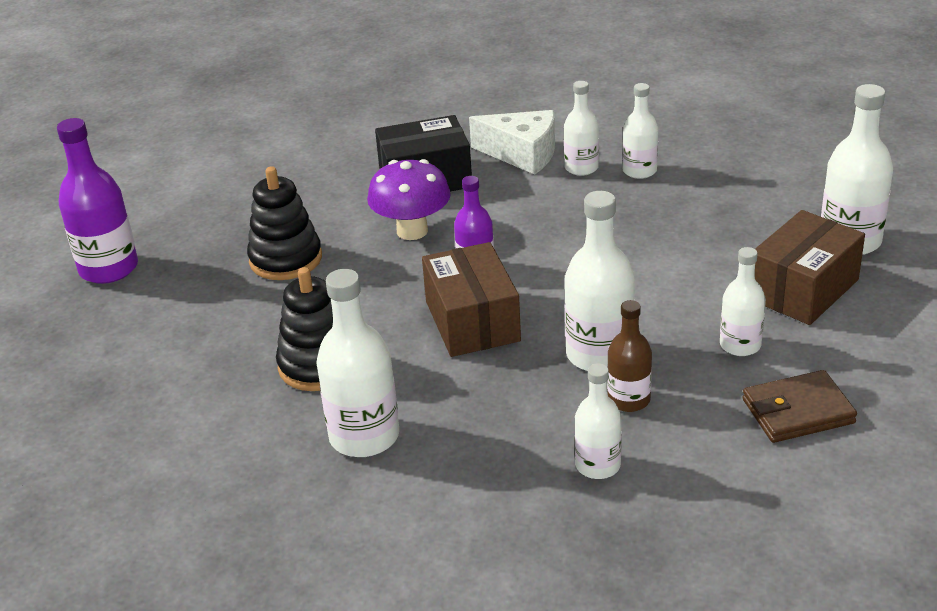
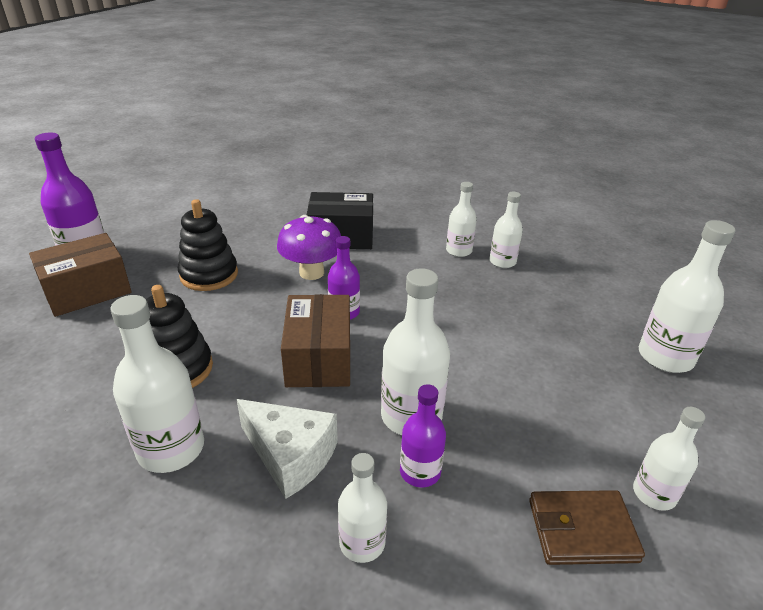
camera: 10 degrees right, 0 degrees up
white cheese [469,110,555,174] -> white cheese moved to [236,399,338,499]
brown bottle [607,300,652,412] -> purple bottle [400,384,446,488]
white bottle [720,247,766,356] -> white bottle moved to [633,407,705,511]
brown box [755,210,865,325] -> brown box moved to [29,233,132,317]

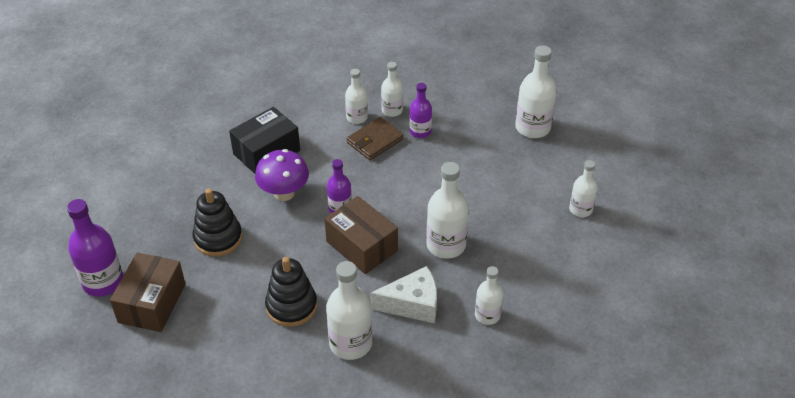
camera: 40 degrees left, 10 degrees up
purple bottle [400,384,446,488] -> purple bottle moved to [409,83,432,138]
brown wallet [529,490,645,565] -> brown wallet moved to [347,117,403,160]

